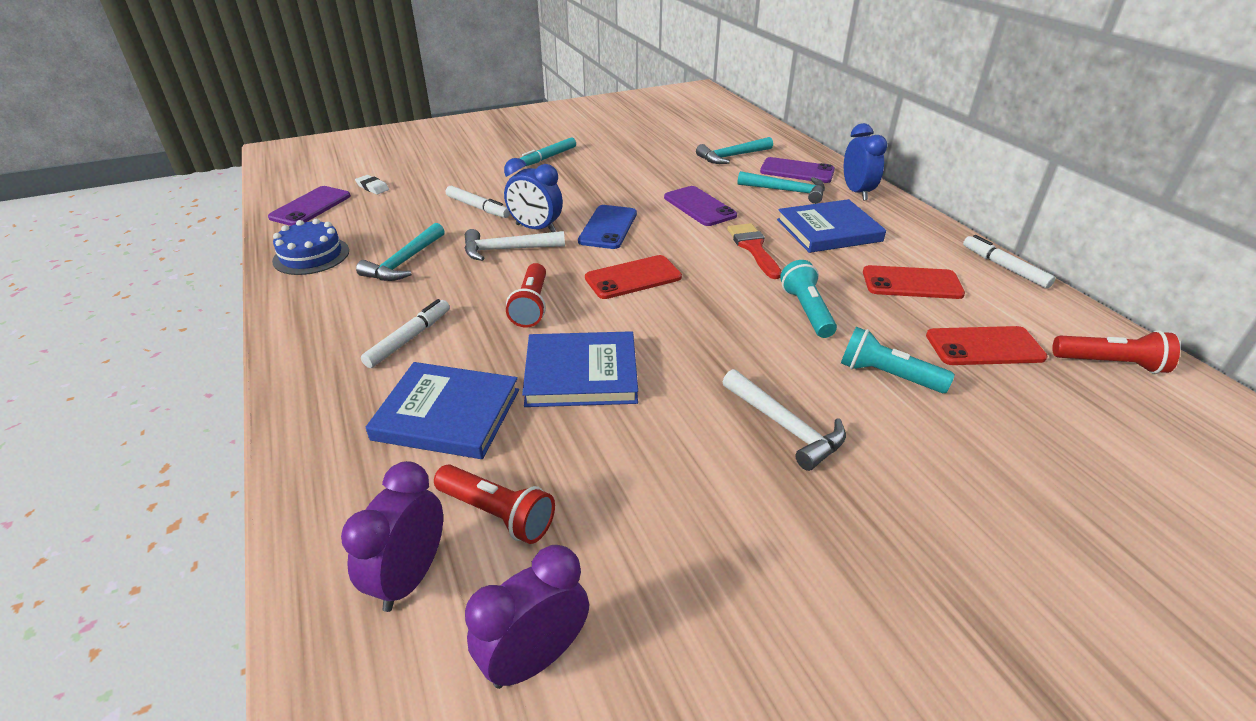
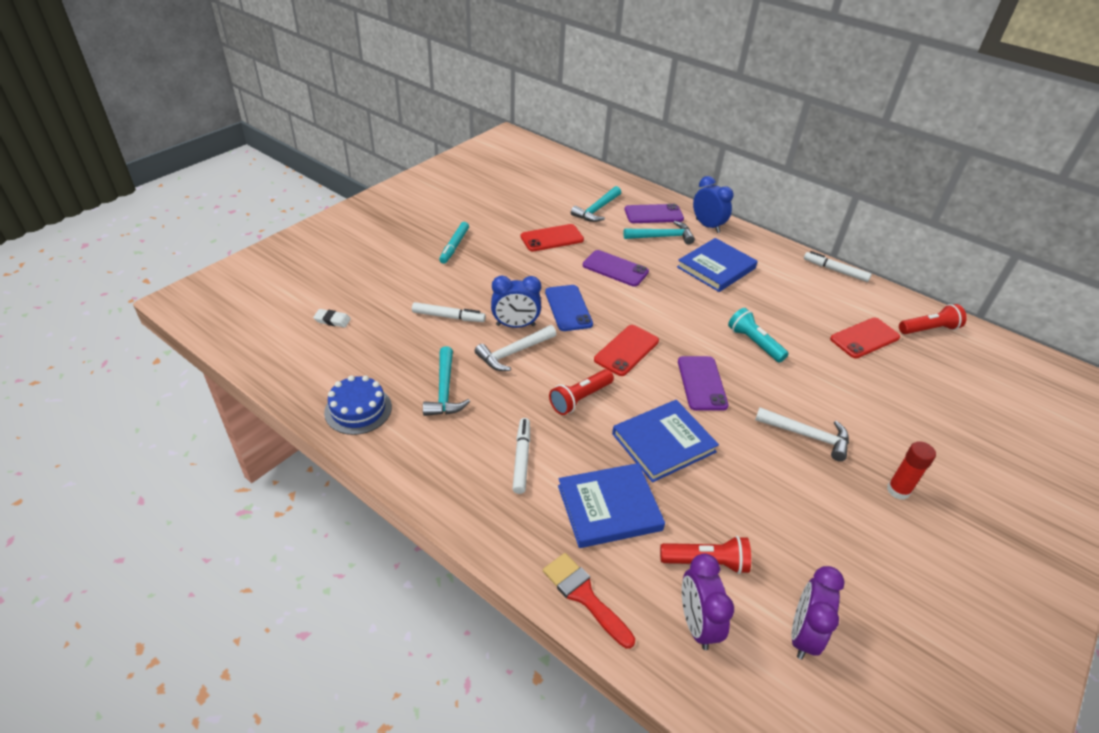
camera: 30 degrees left, 5 degrees up
purple phone [268,186,351,226] -> purple phone moved to [678,356,729,411]
red flashlight [506,263,546,328] -> red flashlight turned 75 degrees clockwise [549,369,614,415]
red brush [727,223,781,279] -> red brush moved to [543,553,635,649]
turquoise flashlight [841,327,955,393] -> none
red phone [863,265,965,299] -> red phone moved to [521,224,584,252]
none -> red glue stick [887,441,936,500]

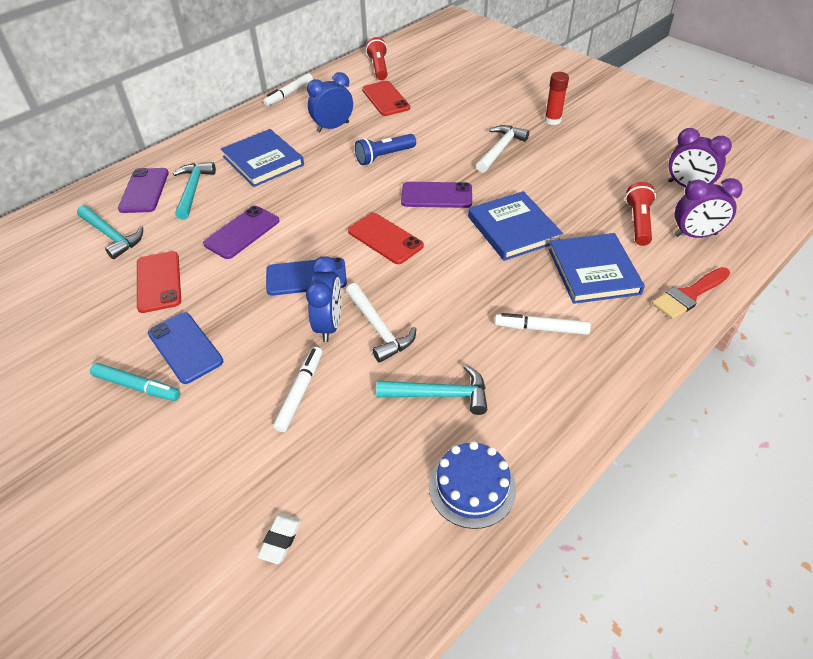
camera: 80 degrees left, 5 degrees up
red flashlight [549,369,614,415] -> none
blue clock [693,176,733,233] -> blue clock moved to [307,72,353,132]
turquoise flashlight [728,308,789,363] -> blue flashlight [355,134,416,165]
none -> blue phone [148,312,223,384]

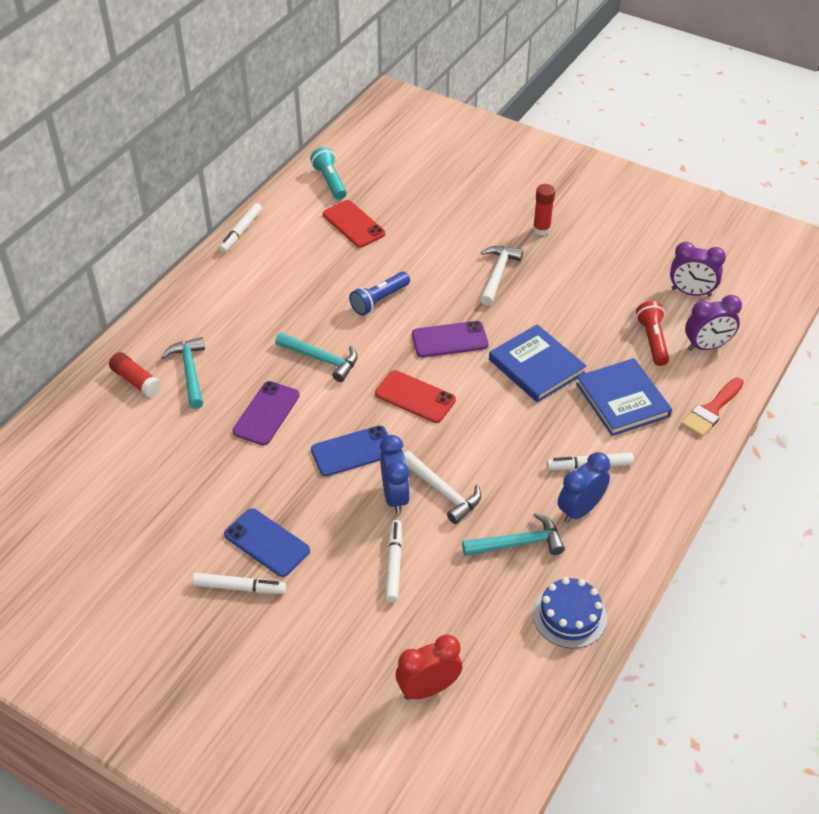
camera: 15 degrees left, 0 degrees up
turquoise hammer [77,205,143,259] -> turquoise hammer moved to [275,332,357,382]
turquoise marker [90,363,180,401] -> white marker [192,573,286,594]
purple phone [118,168,169,213] -> red glue stick [109,352,161,397]
red phone [137,251,181,313] -> none
blue book [221,129,304,187] -> none
white eraser [257,514,301,564] -> red clock [396,634,462,700]
blue clock [307,72,353,132] -> blue clock moved to [558,452,610,523]
red flashlight [366,37,388,80] -> turquoise flashlight [310,147,347,200]

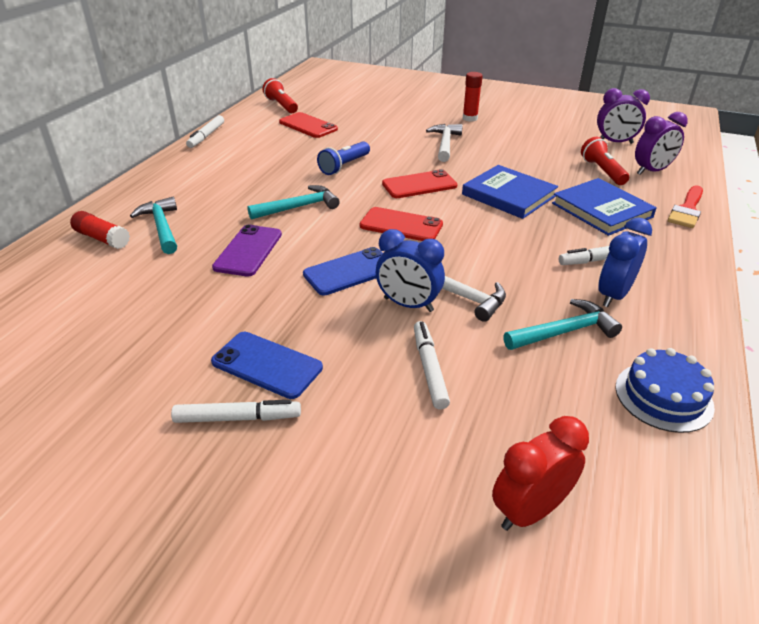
camera: 10 degrees left, 10 degrees down
turquoise hammer [275,332,357,382] -> turquoise hammer turned 45 degrees counterclockwise [247,185,340,220]
turquoise flashlight [310,147,347,200] -> red flashlight [262,78,298,113]
blue clock [380,435,410,514] -> blue clock turned 135 degrees clockwise [376,229,445,312]
purple phone [412,321,488,357] -> red phone [382,169,458,198]

